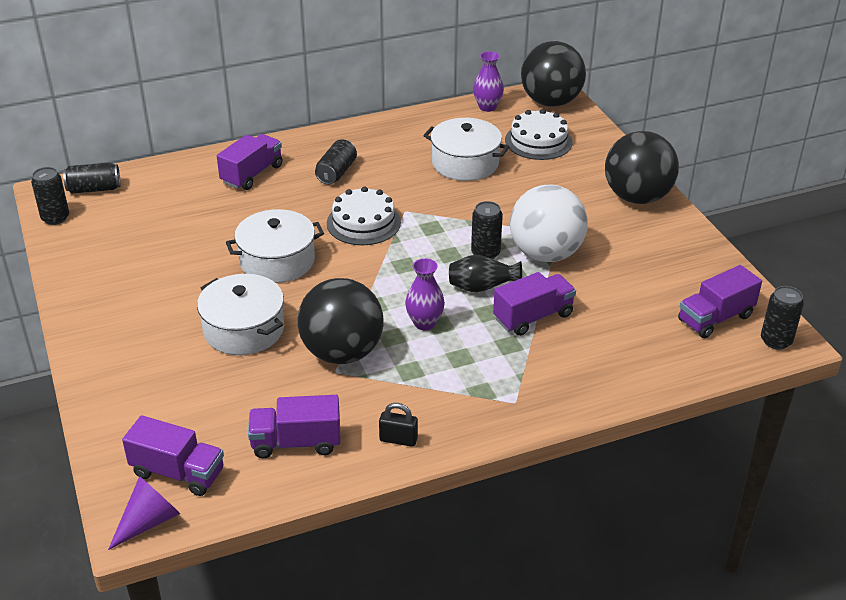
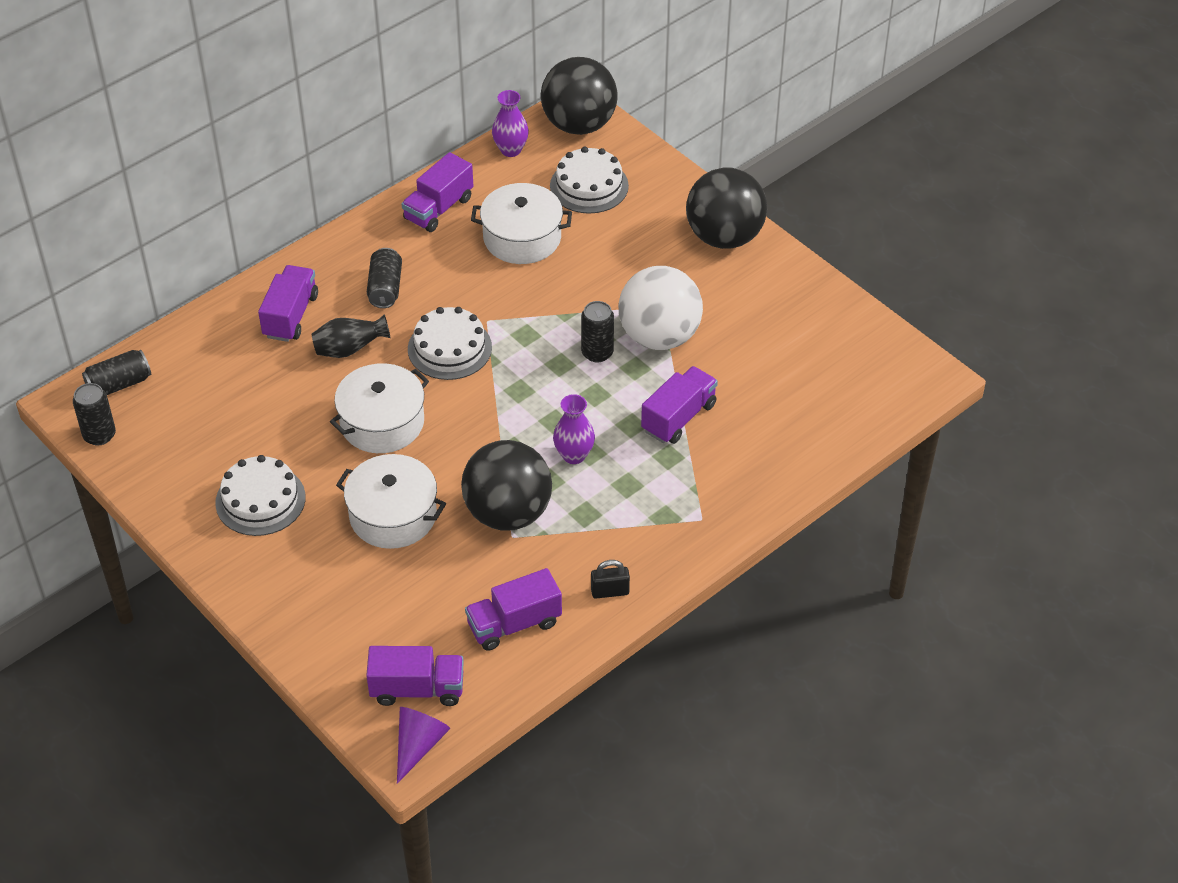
camera: 20 degrees left, 10 degrees up
black vase [449,255,522,292] -> black vase moved to [312,314,391,358]
purple truck [678,265,762,339] -> purple truck moved to [401,152,473,232]
black can [761,286,804,350] -> none
none -> white cake [215,455,306,536]

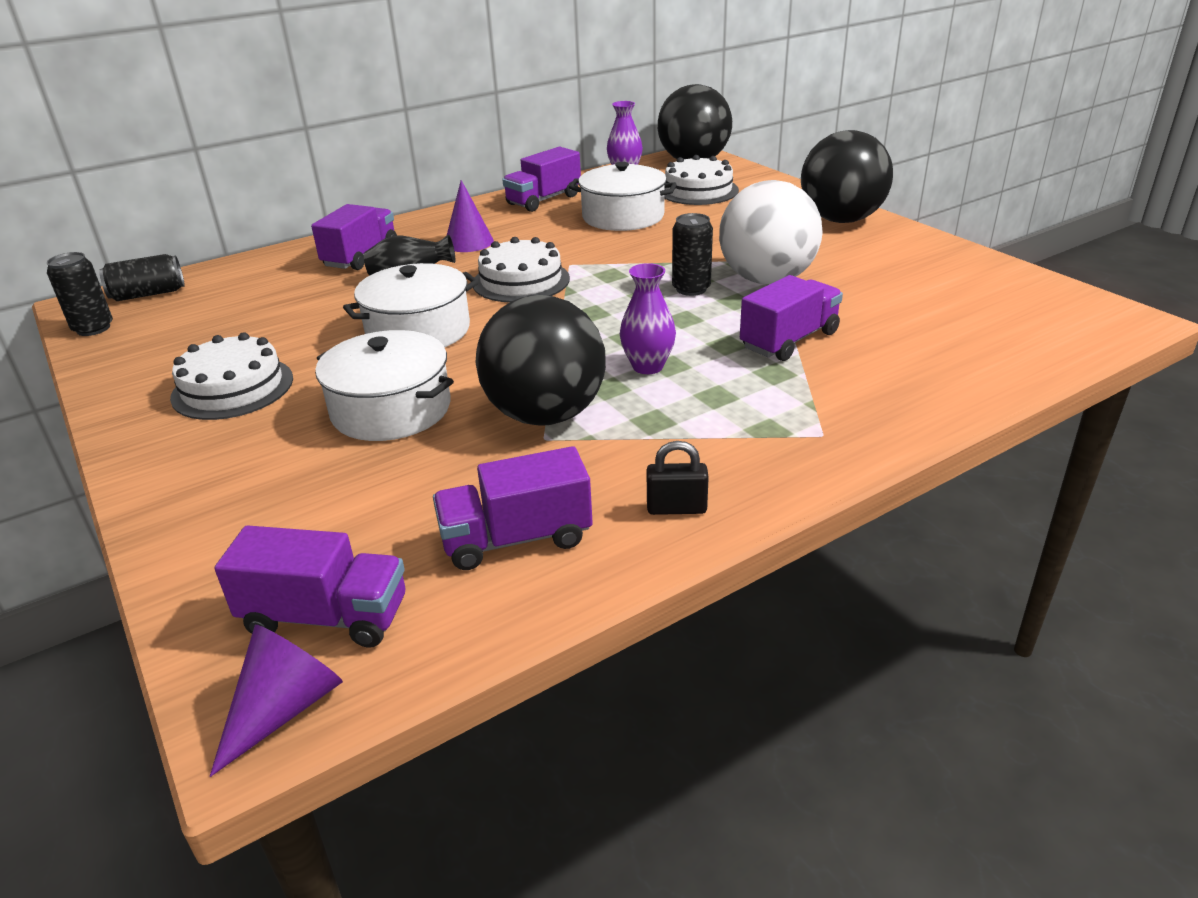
camera: 10 degrees right, 15 degrees down
black can [367,248,402,308] -> purple cone [447,180,494,252]

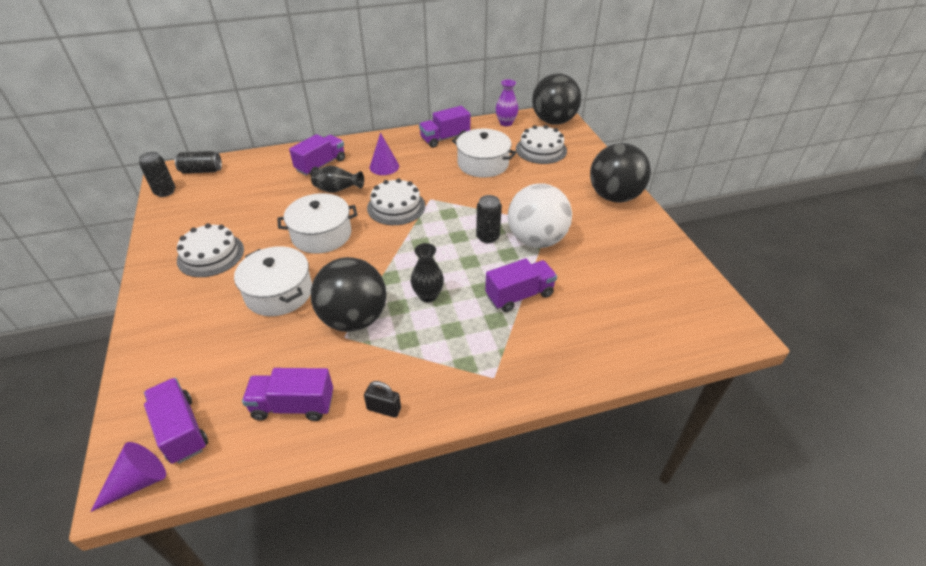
camera: 15 degrees right, 10 degrees up
purple truck [214,525,405,648] -> purple truck turned 150 degrees counterclockwise [144,378,208,464]
purple vase [620,263,676,374] -> black vase [411,243,444,302]

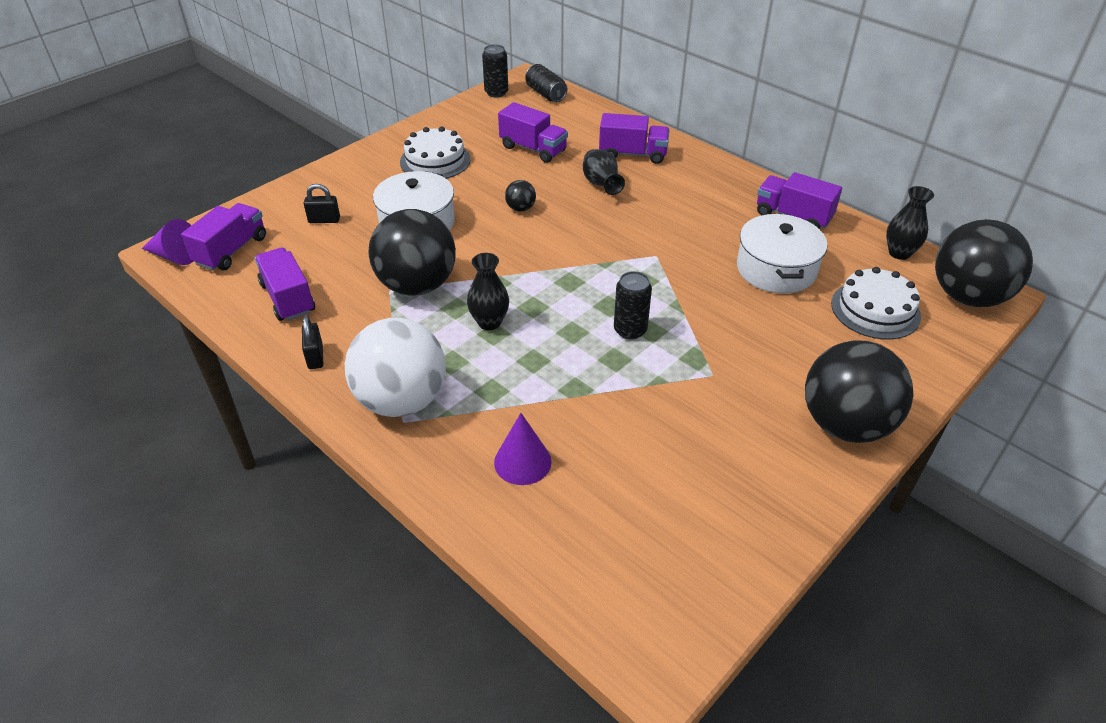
camera: 60 degrees right, 0 degrees up
white pot [277,193,357,254] -> black ball [505,180,536,212]
white cake [367,178,425,225] -> none
purple cone [370,133,399,175] -> purple cone moved to [494,413,552,485]
purple truck [485,259,557,312] -> purple truck moved to [498,102,568,163]
purple vase [496,79,519,126] -> black vase [886,186,934,260]
white ball [508,184,572,248] -> white ball moved to [345,318,446,417]
none -> black padlock [304,184,340,223]

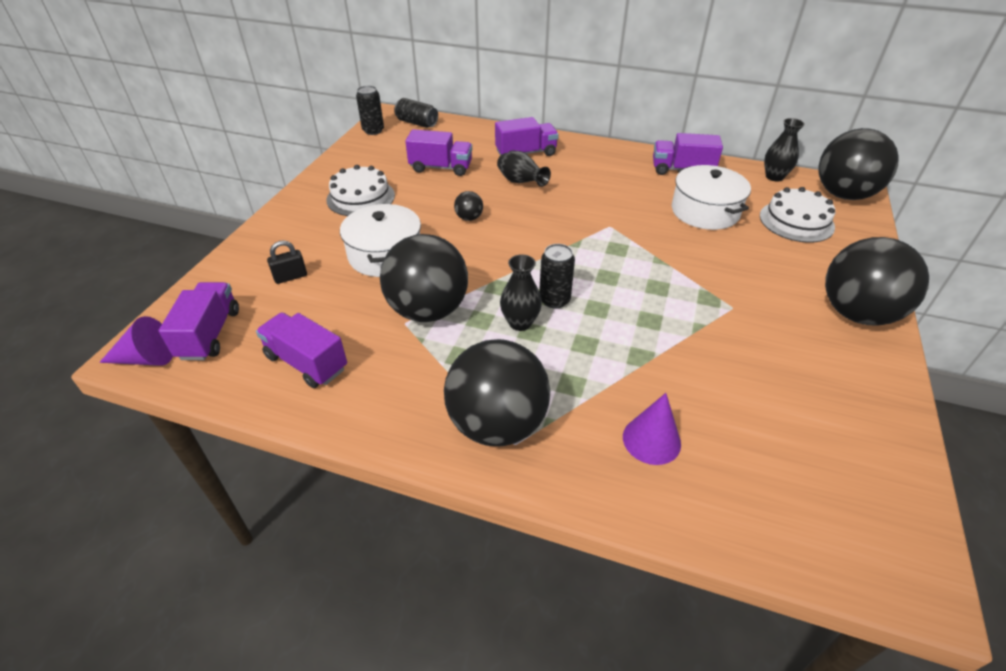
camera: 25 degrees left, 0 degrees up
black padlock [302,316,323,369] -> none
white ball [345,318,446,417] -> black ball [444,339,550,446]
black can [614,271,652,339] -> black can moved to [539,244,575,308]

